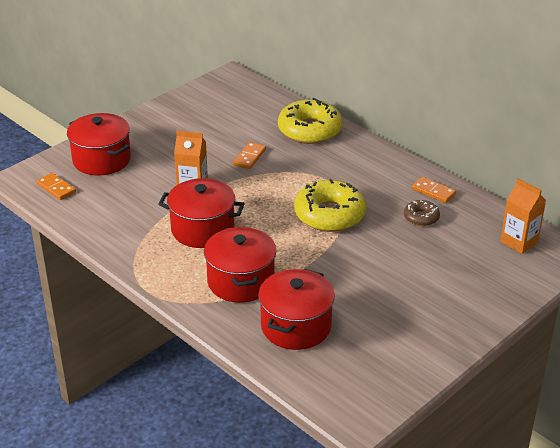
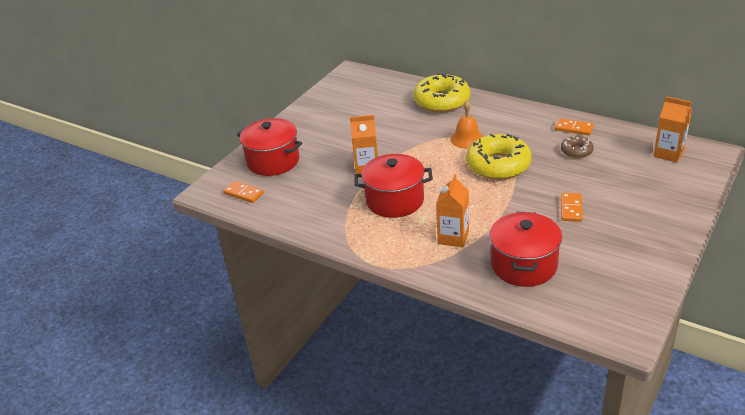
camera: 10 degrees left, 0 degrees up
red pot [204,227,276,303] -> orange carton [436,174,469,247]
orange domino [233,142,266,169] -> orange domino moved to [561,193,583,222]
none -> orange bell [450,100,484,149]

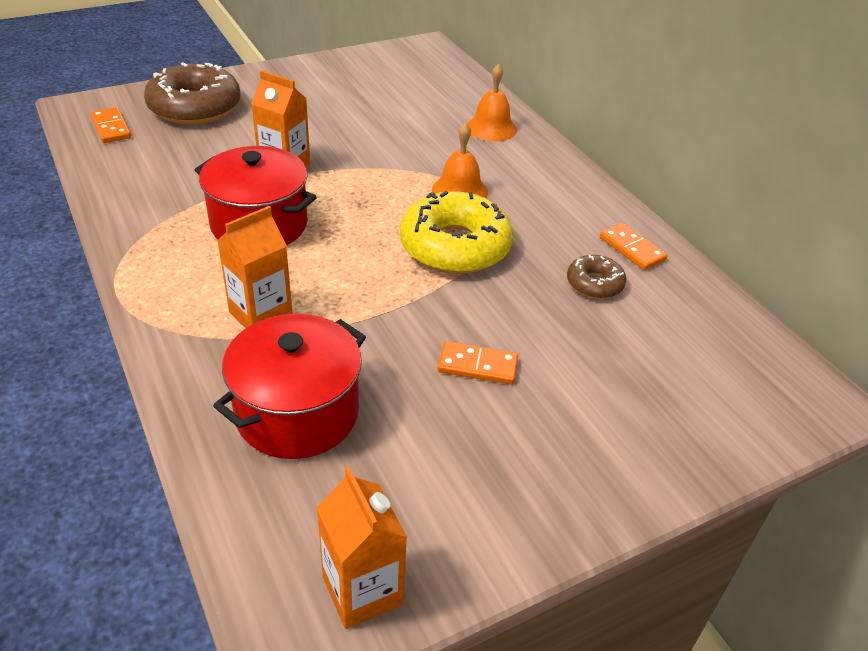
camera: 25 degrees right, 5 degrees up
red pot [237,118,302,176] -> brown donut [144,62,241,125]
yellow donut [413,73,470,112] -> orange bell [467,64,517,142]
orange domino [561,193,583,222] -> orange domino turned 60 degrees clockwise [438,341,518,385]
orange carton [653,97,692,163] -> orange carton moved to [317,467,407,629]

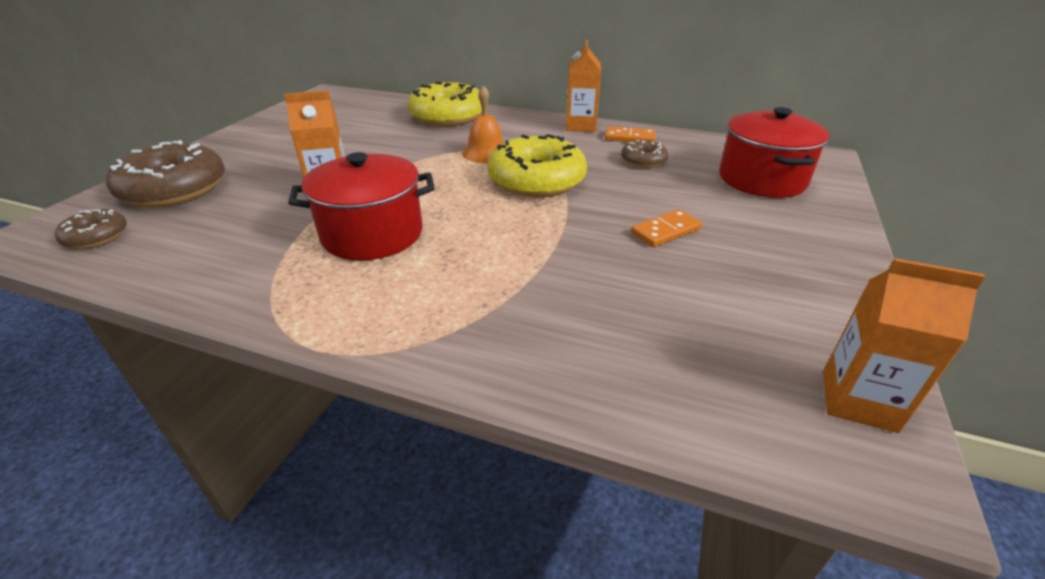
camera: 40 degrees left, 5 degrees down
orange domino [90,107,131,143] -> brown donut [55,209,127,249]
red pot [213,313,366,459] -> red pot moved to [719,107,829,198]
orange carton [217,206,293,328] -> orange carton moved to [566,40,601,132]
orange bell [467,64,517,142] -> yellow donut [407,82,482,126]

